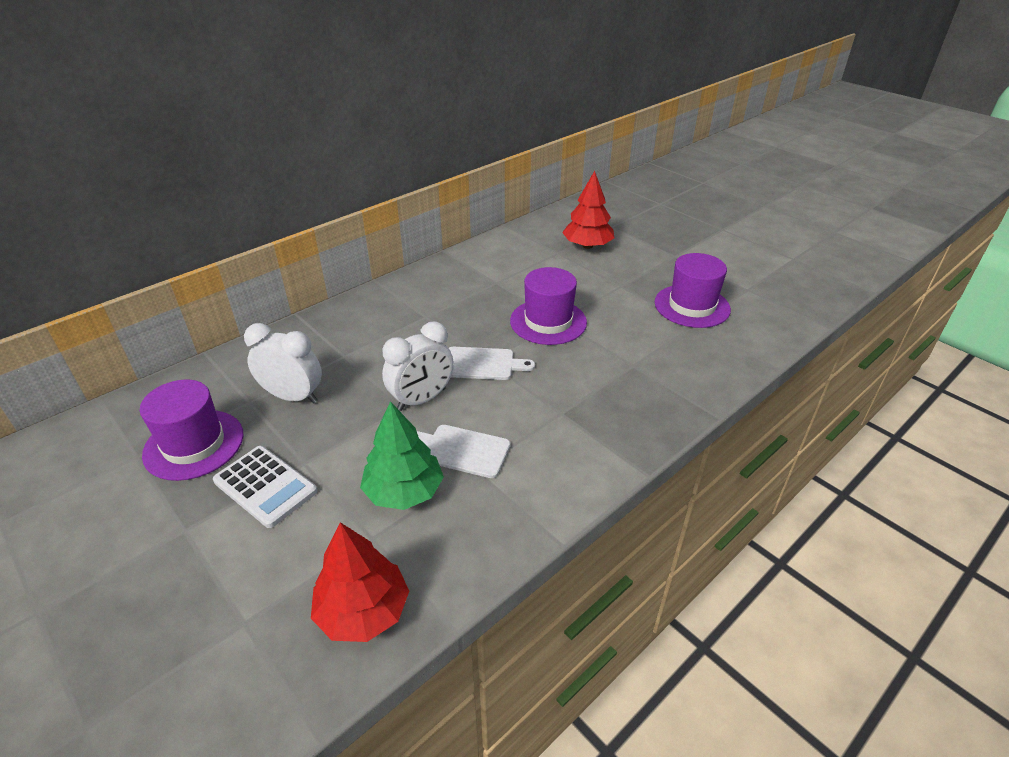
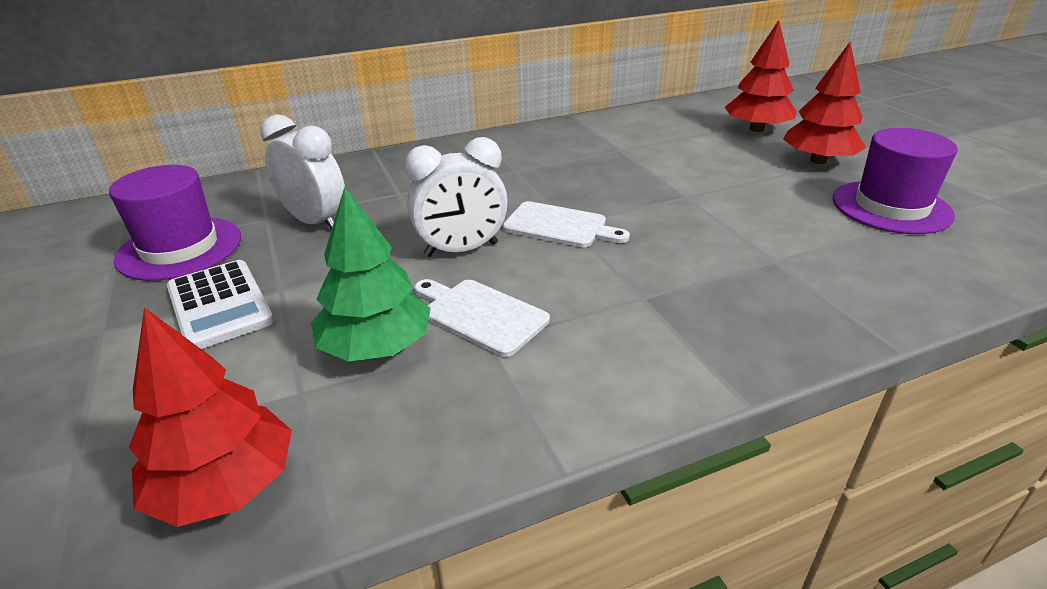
camera: 20 degrees right, 5 degrees down
purple hat [510,267,587,345] -> none
none -> red tree [783,42,866,164]

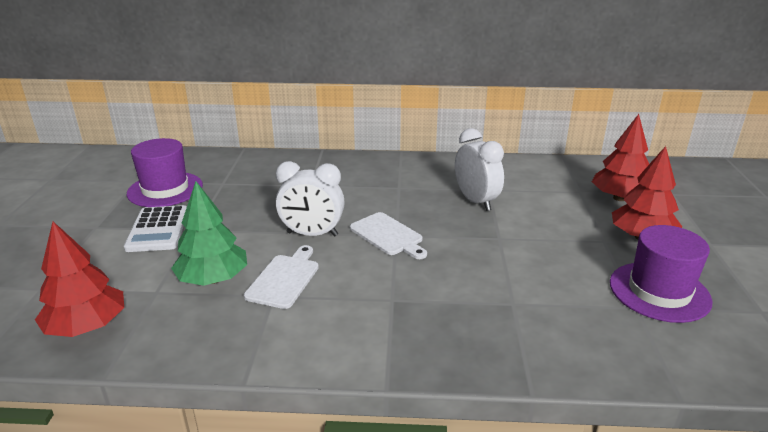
camera: 25 degrees right, 5 degrees down
white clock [260,114,345,230] -> white clock moved to [455,128,504,211]
white cutting board [414,279,550,357] -> white cutting board turned 45 degrees clockwise [244,245,319,309]

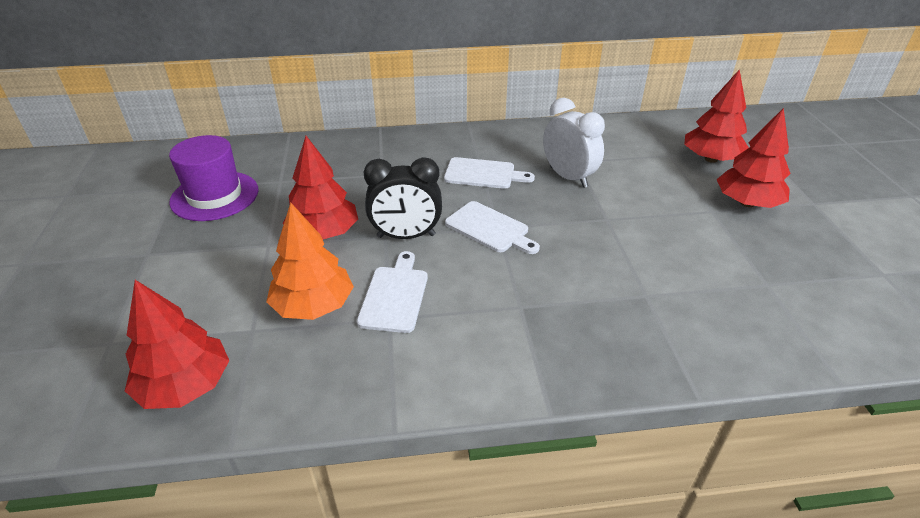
camera: 10 degrees left, 10 degrees up
white calculator [124,205,187,252] -> none
green tree [171,181,247,286] -> orange tree [266,202,354,320]
white clock [276,161,345,236] -> black clock [364,157,442,239]
purple hat [610,225,712,323] -> none
none -> red tree [283,136,358,239]
none -> white cutting board [444,157,535,189]

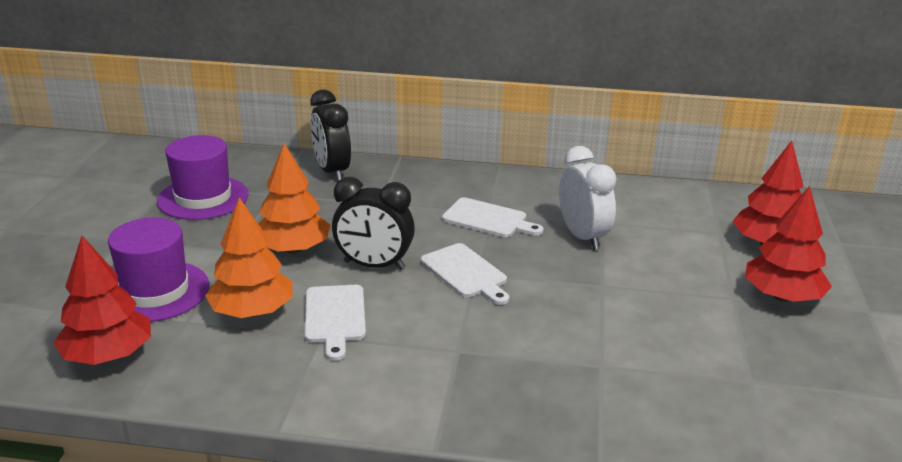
camera: 15 degrees right, 10 degrees down
red tree [283,136,358,239] -> orange tree [258,143,330,254]
white cutting board [357,251,428,333] -> white cutting board turned 150 degrees clockwise [305,285,366,361]
none -> purple hat [108,217,209,322]
none -> black clock [310,90,351,182]

